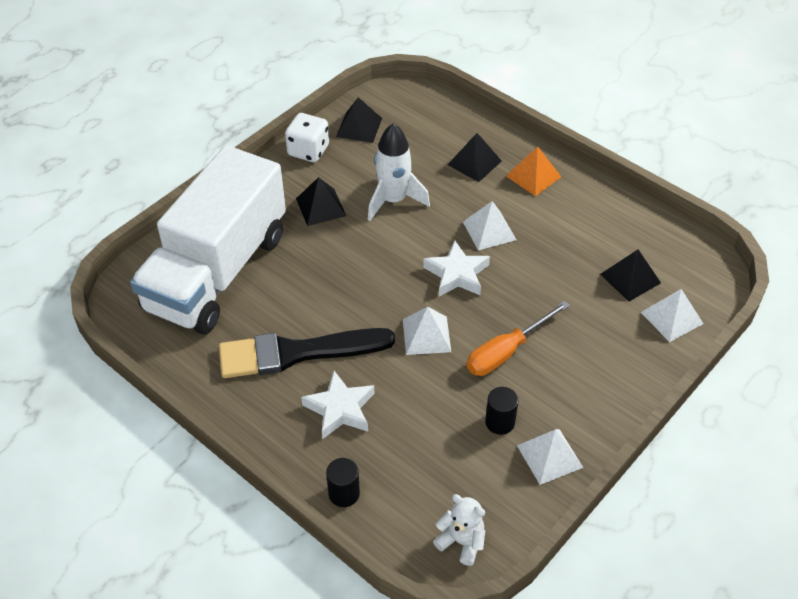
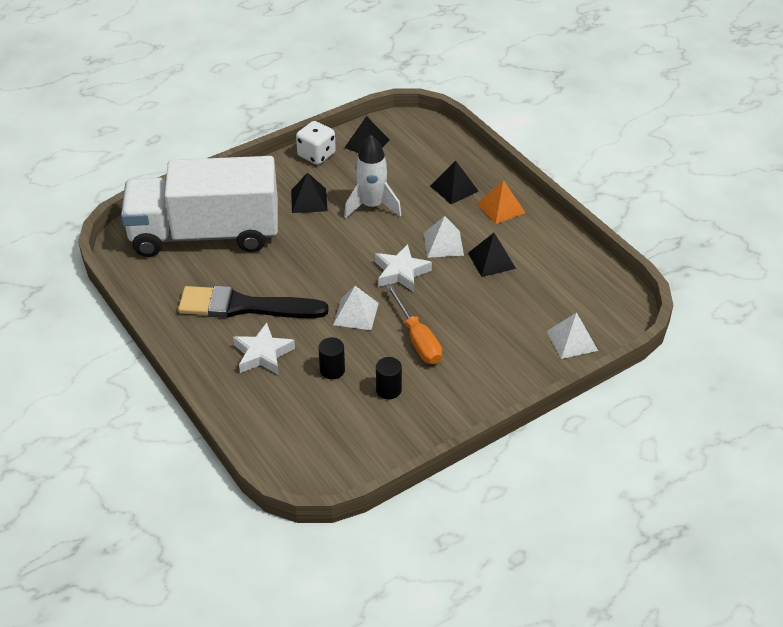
camera: 15 degrees right, 5 degrees down
white truck [130,145,286,334] -> white truck turned 45 degrees clockwise [121,156,278,257]
black cylinder [326,458,360,507] -> black cylinder moved to [318,337,345,379]
white teddy bear [433,494,485,566] -> none
orange screwdriver [467,301,570,376] -> orange screwdriver turned 90 degrees counterclockwise [386,284,442,364]
white pyramid [517,429,583,485] -> none
black pyramid [600,249,661,301] -> black pyramid moved to [468,233,516,277]

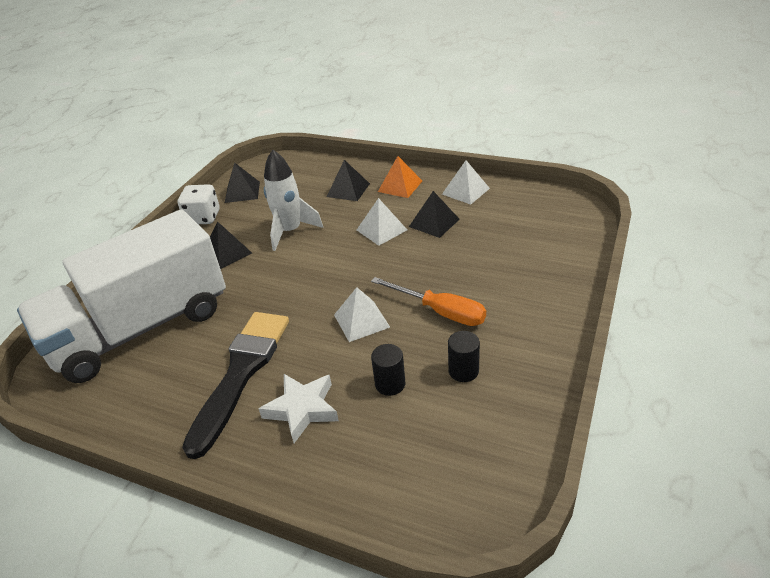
camera: 30 degrees left, 5 degrees down
black brush [178,286,329,318] -> black brush turned 135 degrees clockwise [182,312,289,459]
white star [375,244,432,292] -> none
white pyramid [547,313,598,359] -> white pyramid moved to [442,160,490,205]

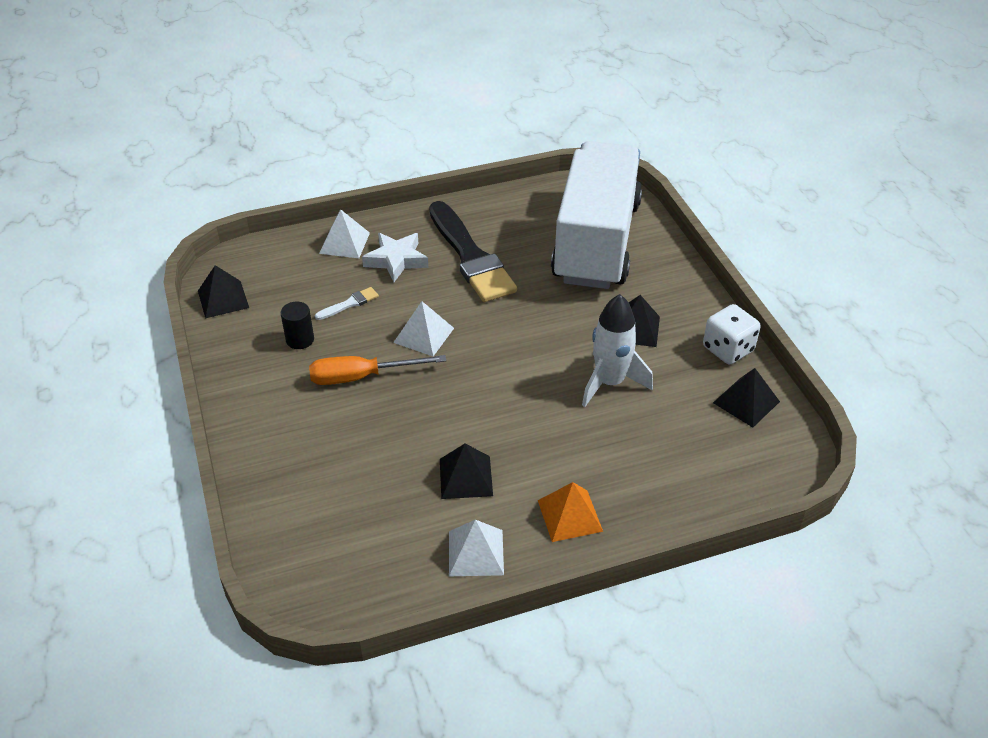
camera: 135 degrees right, 5 degrees up
black pyramid [327,160,370,201] -> black pyramid moved to [198,265,249,318]
white pyramid [357,198,407,246] -> white pyramid moved to [319,209,370,258]
black cylinder [371,344,405,396] -> white brush [315,287,379,320]

